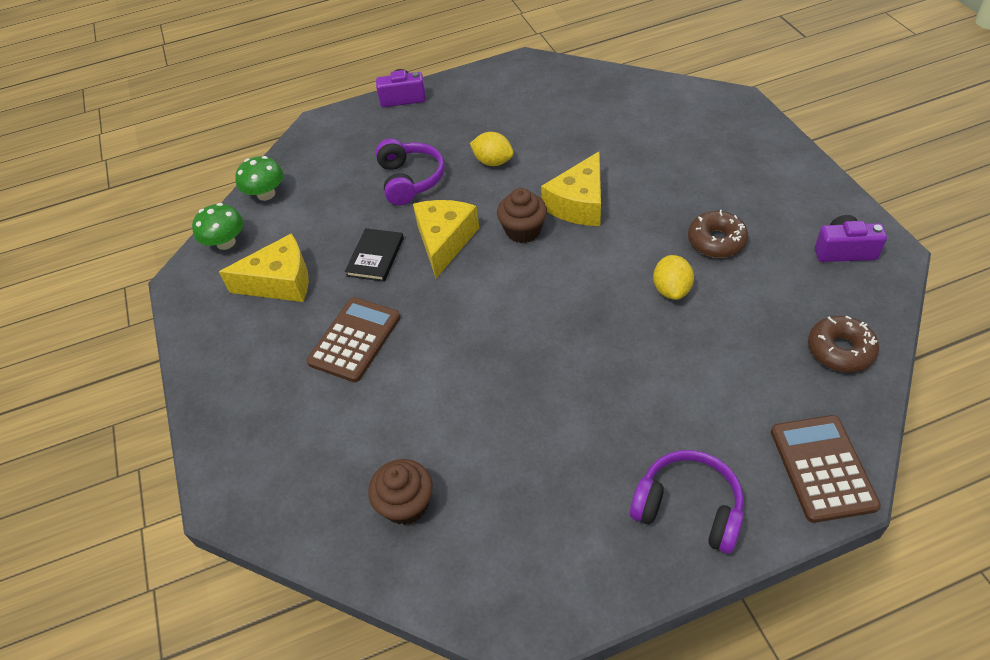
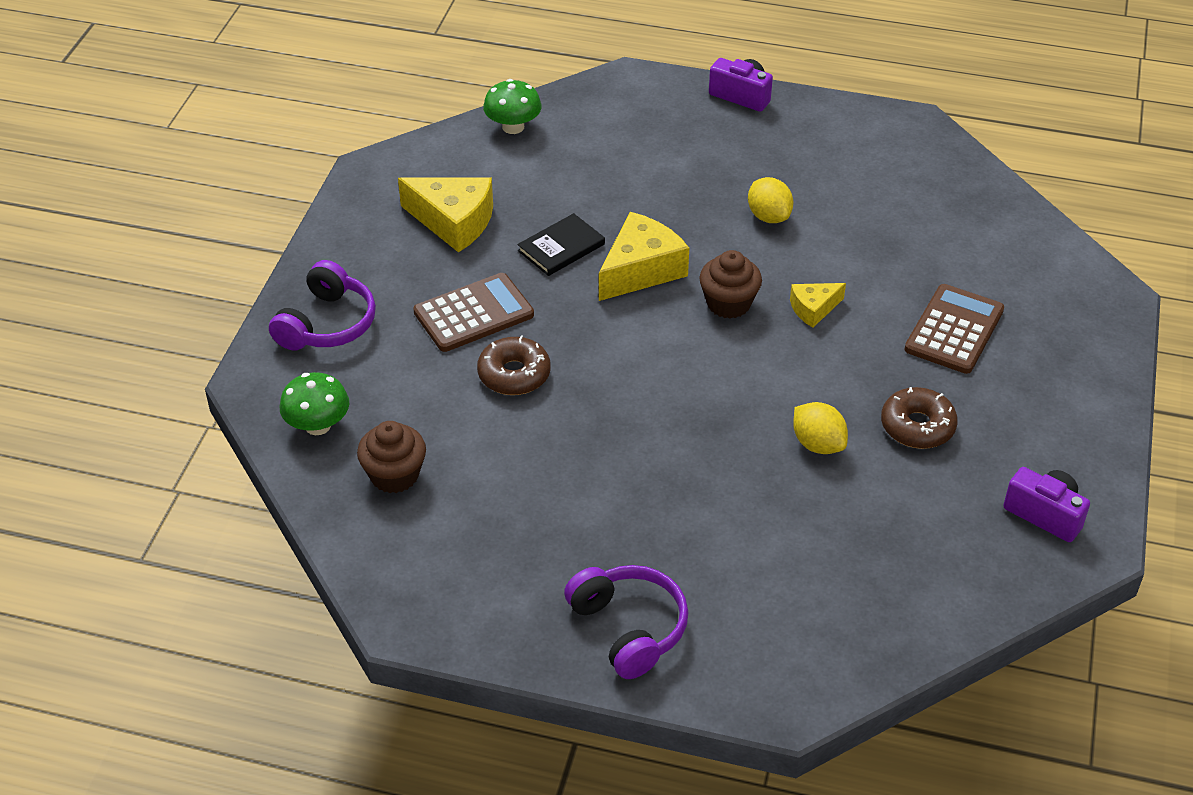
camera: 30 degrees right, 5 degrees down
green mushroom [192,203,244,250] -> green mushroom moved to [280,372,349,435]
purple headphones [376,139,445,206] -> purple headphones moved to [269,260,376,350]
yellow cheese [541,151,601,226] -> yellow cheese [790,283,846,328], size x0.56
yellow lemon [653,255,694,300] -> yellow lemon turned 75 degrees counterclockwise [793,402,848,454]
brown calculator [771,415,881,523] -> brown calculator moved to [904,284,1004,374]
brown donut [808,316,879,373] -> brown donut moved to [477,335,551,395]

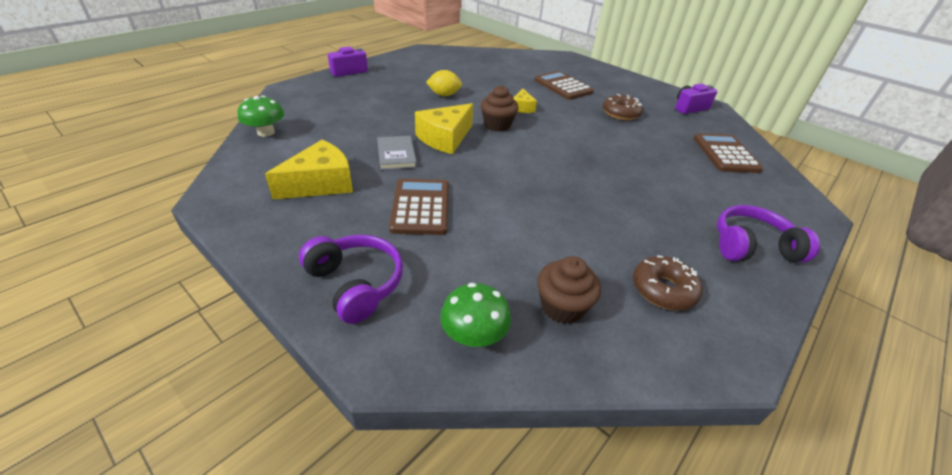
camera: 65 degrees left, 5 degrees down
brown donut [477,335,551,395] -> brown donut moved to [633,255,703,310]
black book [517,213,605,276] -> grey book [377,136,417,170]
yellow cheese [599,212,689,301] -> yellow cheese turned 120 degrees counterclockwise [415,103,473,154]
yellow lemon [793,402,848,454] -> none
none -> brown calculator [694,133,763,173]

